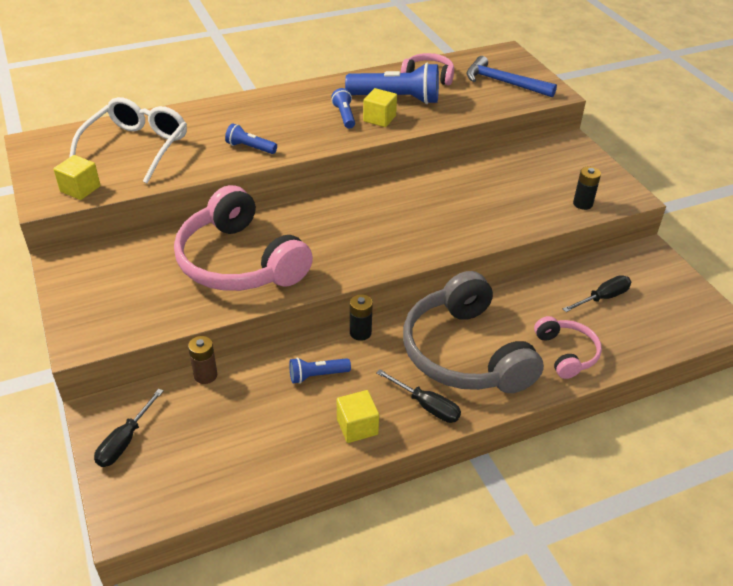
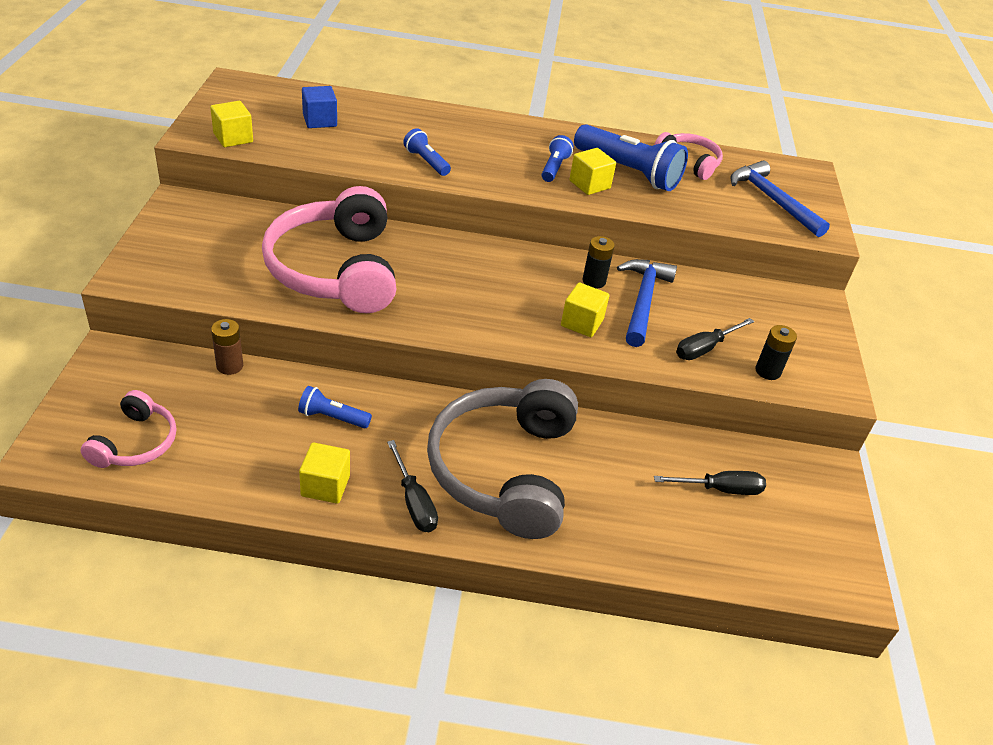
camera: 25 degrees right, 0 degrees up
white glasses [69,97,187,184] -> blue cube [302,86,337,128]
black screwdriver [94,389,164,467] -> black screwdriver moved to [676,318,754,360]
black battery [350,294,373,341] -> black battery moved to [583,236,615,289]
pink headphones [534,316,602,379] -> pink headphones moved to [80,390,176,468]
none -> yellow cube [561,282,610,337]
none -> blue hammer [617,259,677,347]

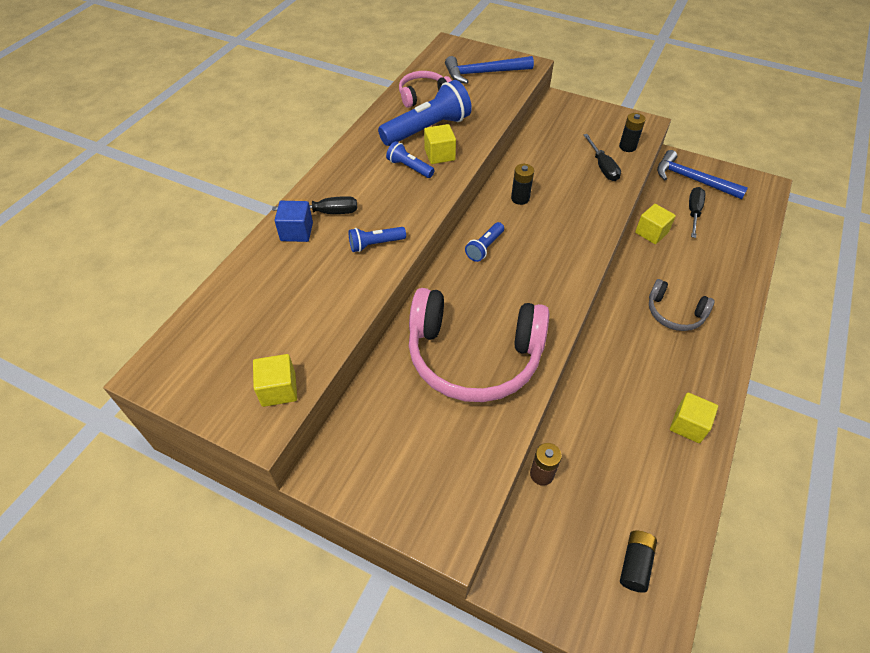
camera: 65 degrees left, 10 degrees up
pink headphones [80,390,176,468] -> black battery [620,530,657,593]
blue flashlight [298,386,372,429] -> blue flashlight moved to [465,222,504,262]
blue cube [302,86,337,128] -> blue cube moved to [274,201,313,242]
black screwdriver [387,440,438,532] -> black screwdriver moved to [272,196,357,214]
grey headphones [427,379,578,539] -> grey headphones [649,279,714,331], size x0.50
yellow cube [561,282,610,337] -> yellow cube moved to [635,204,676,244]
blue hammer [617,259,677,347] -> blue hammer moved to [657,150,748,199]

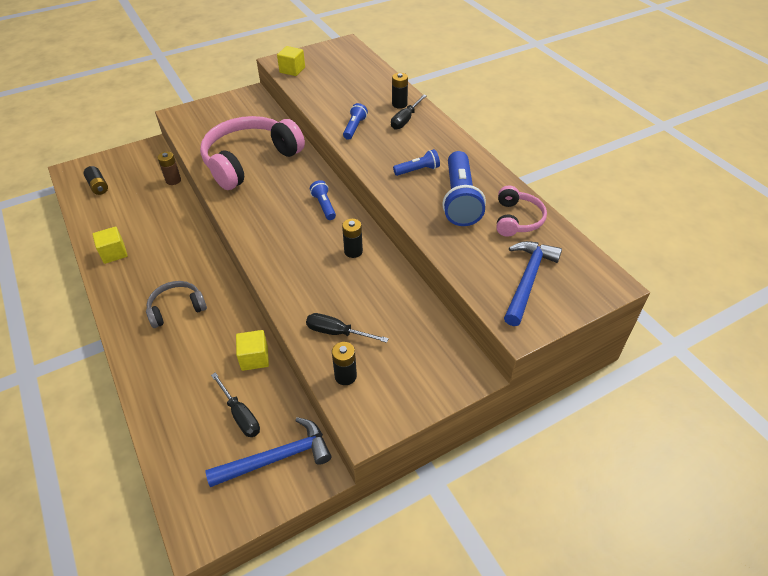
camera: 125 degrees right, 5 degrees down
blue cube [274,201,313,242] -> black battery [392,73,408,109]
yellow cube [424,124,456,164] -> none

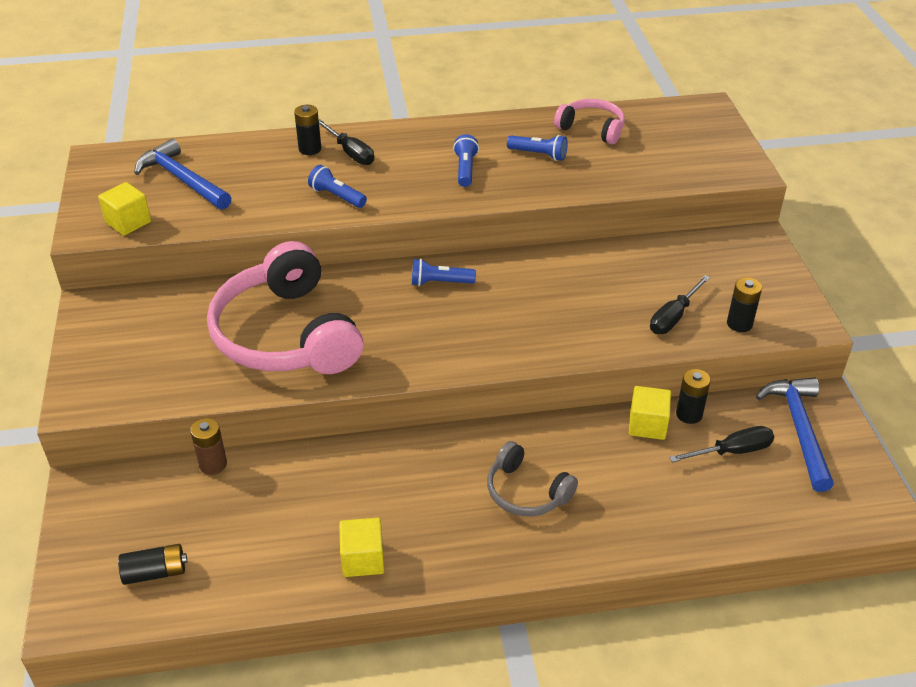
camera: 70 degrees left, 5 degrees down
grey headphones [146,281,207,328] -> grey headphones turned 45 degrees counterclockwise [487,441,578,516]
black battery [342,219,363,258] -> black battery moved to [676,369,711,424]
blue flashlight [442,151,486,226] -> blue flashlight [507,135,568,161], size x0.51
blue hammer [504,241,562,326] -> blue hammer moved to [134,139,231,210]

